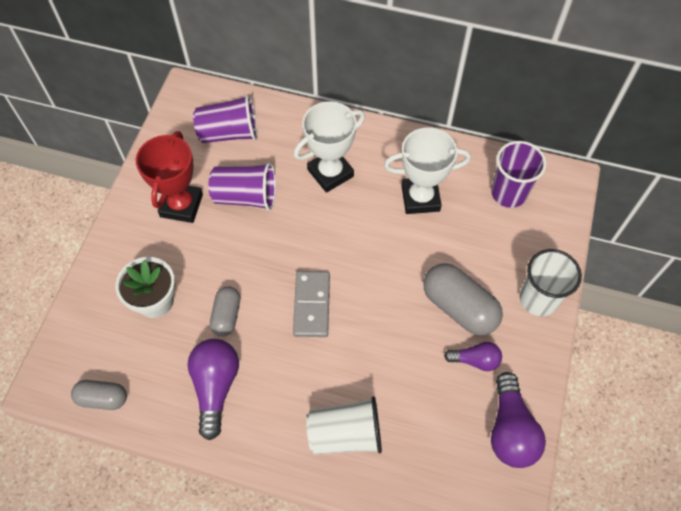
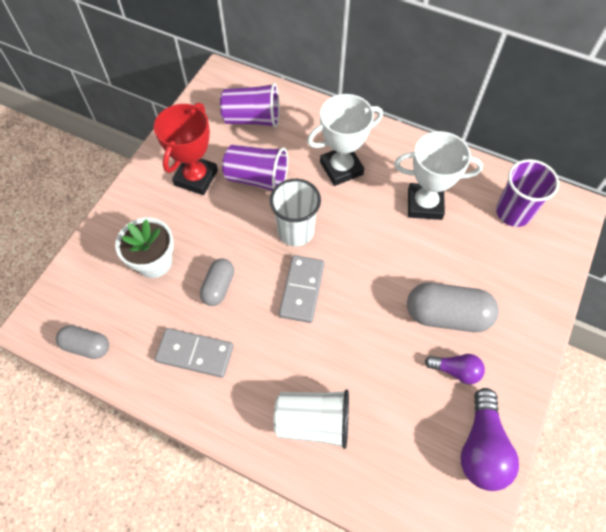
camera: 10 degrees right, 0 degrees up
purple light bulb [187,339,239,440] -> grey domino [155,328,233,378]
grey capsule [423,263,503,335] -> grey capsule turned 45 degrees counterclockwise [407,283,499,332]
white cup [520,249,582,316] -> white cup moved to [270,179,321,246]

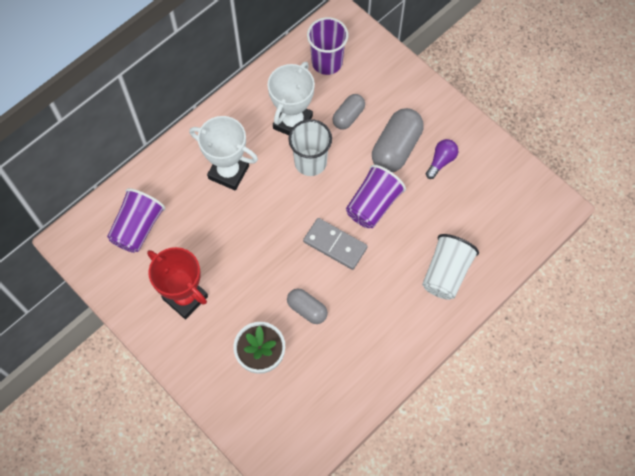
camera: 70 degrees left, 5 degrees up
grey capsule [56,325,109,359] -> grey capsule moved to [332,94,365,129]
grey domino [155,328,233,378] -> none
purple cup [222,145,288,191] -> purple cup moved to [346,165,406,228]
white cup [270,179,321,246] -> white cup moved to [288,119,332,176]
white trophy [307,94,383,186] -> white trophy turned 60 degrees counterclockwise [189,116,258,191]
purple light bulb [460,388,519,491] -> none

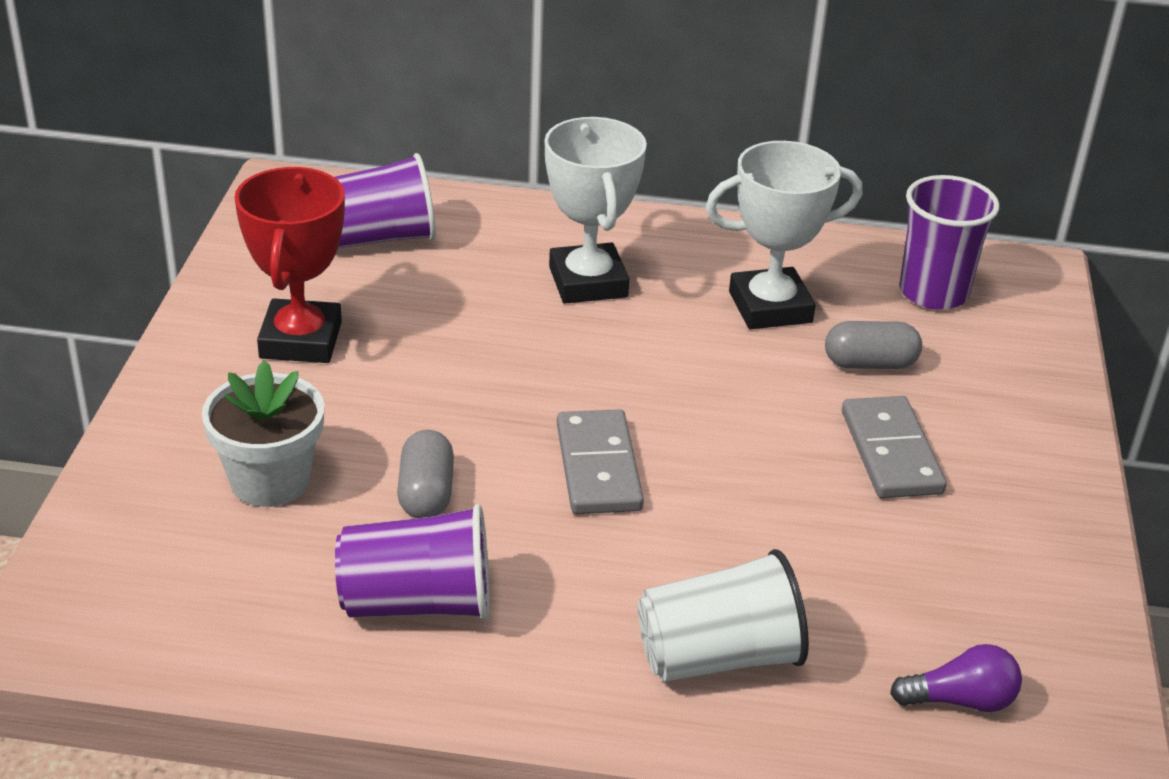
camera: 50 degrees right, 30 degrees down
white cup [288,119,332,176] -> none
purple cup [346,165,406,228] -> purple cup moved to [335,504,490,620]
grey capsule [372,108,424,172] -> grey domino [842,396,947,498]
purple light bulb [426,139,458,179] -> purple light bulb moved to [890,644,1022,712]

